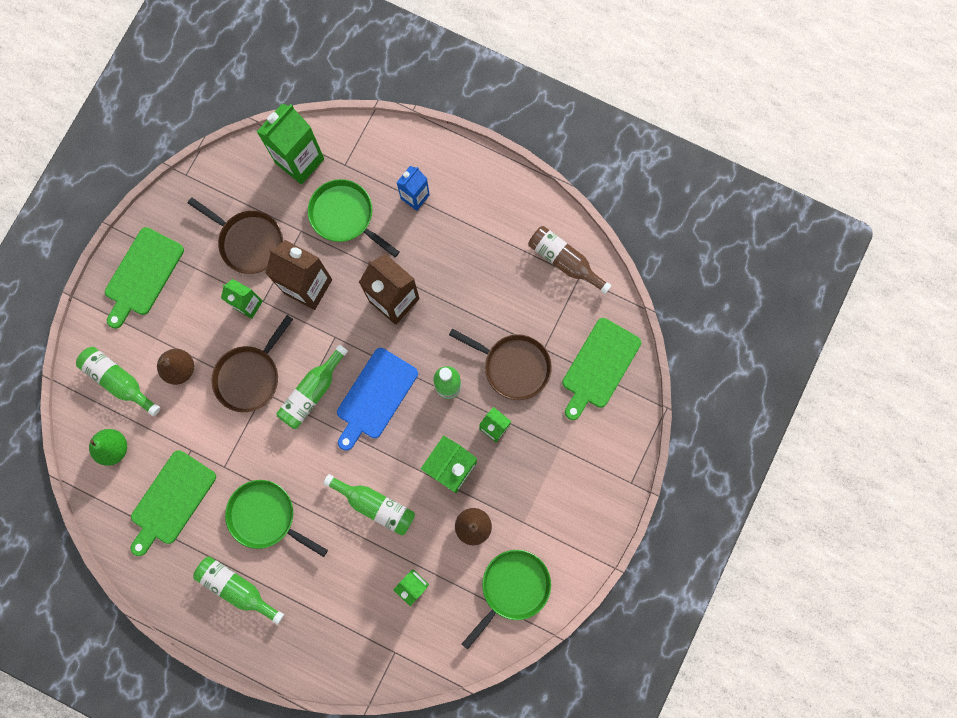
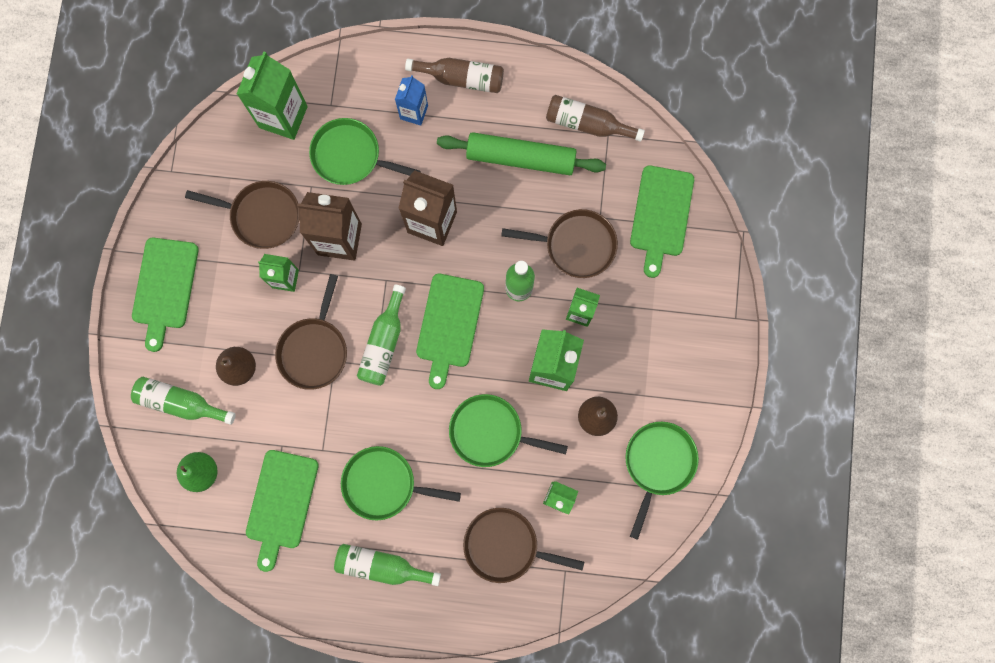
camera: 20 degrees left, 0 degrees up
green bottle [323,474,415,536] -> green pan [449,394,568,467]
blue cutting board [337,348,418,451] -> green cutting board [416,274,484,389]
none -> brown bottle [405,58,504,93]
none -> green rolling pin [437,132,606,175]
none -> brown pan [463,508,584,583]

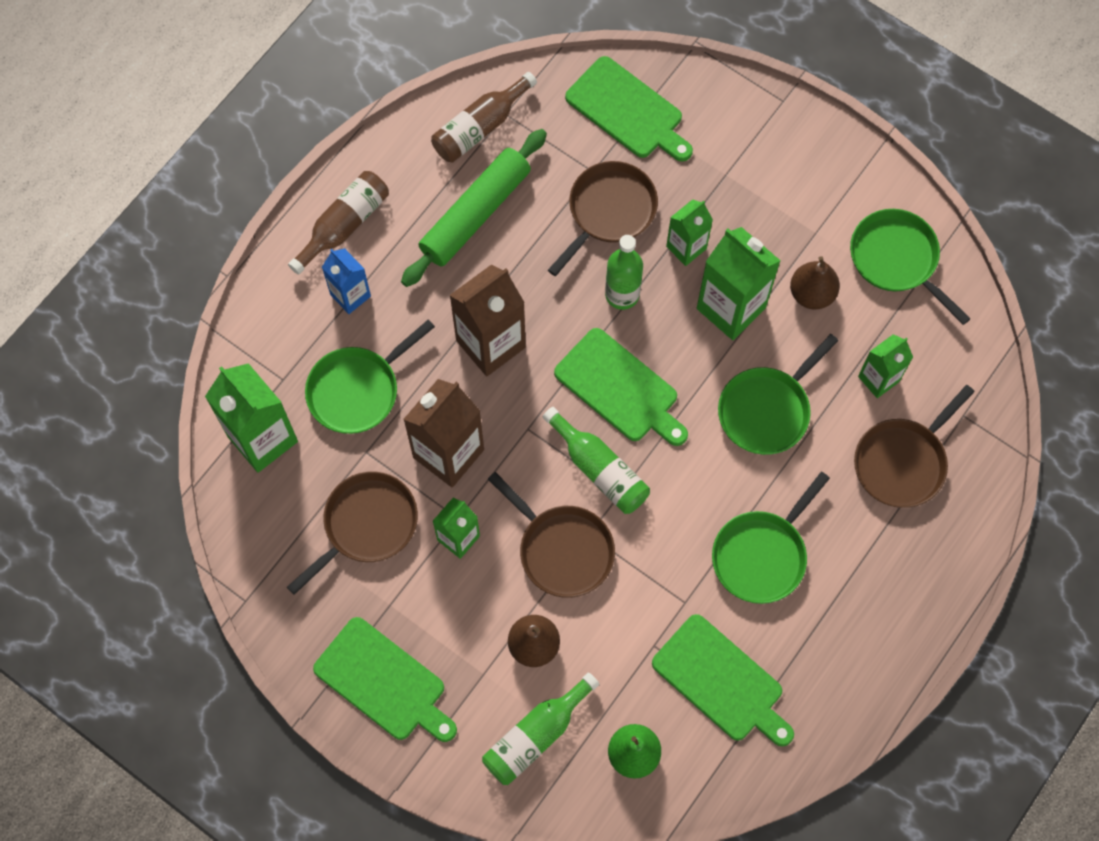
camera: 60 degrees left, 10 degrees down
green bottle [334,544,441,586] -> none

